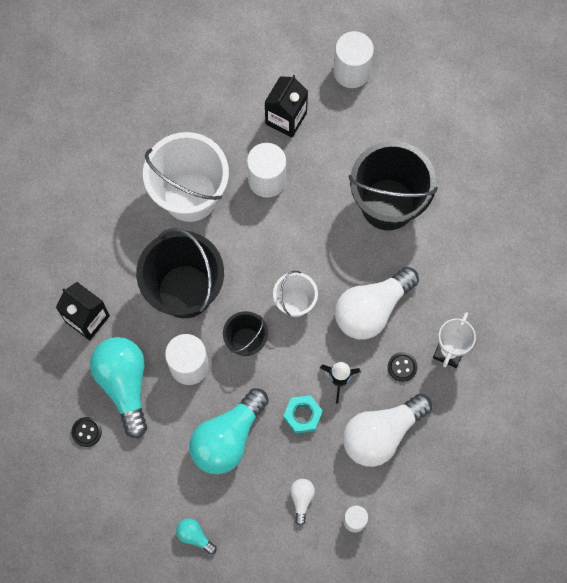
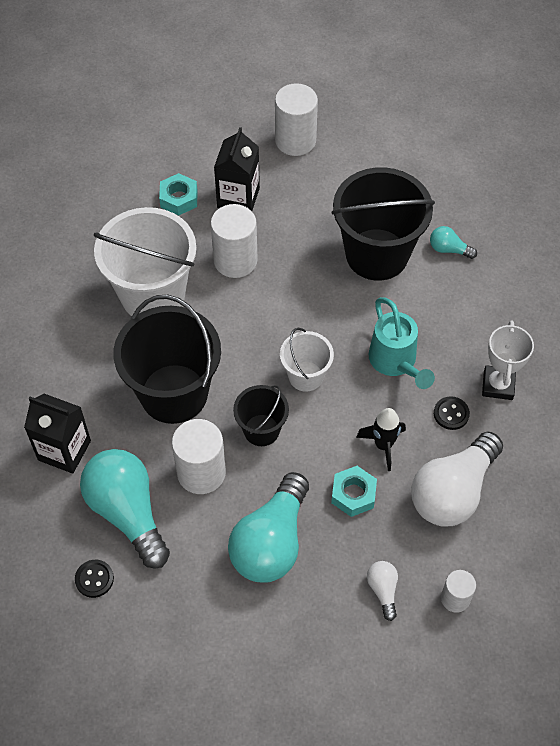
camera: 15 degrees left, 15 degrees down
turquoise light bulb [176,518,217,554] -> turquoise light bulb moved to [430,226,477,259]
white light bulb [335,267,419,340] -> turquoise watering can [369,297,435,389]
none -> turquoise nut [159,173,198,216]

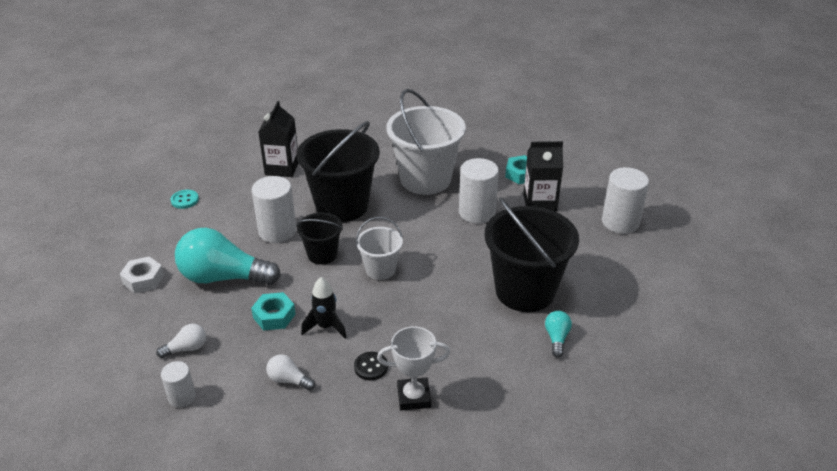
camera: 75 degrees right, 20 degrees down
black button [75,560,114,598] -> turquoise button [171,190,199,209]
turquoise light bulb [80,449,170,568] -> none
turquoise watering can [369,297,435,389] -> none
white light bulb [411,431,503,527] -> white light bulb [266,354,315,391], size x0.44
none -> white nut [120,256,164,293]

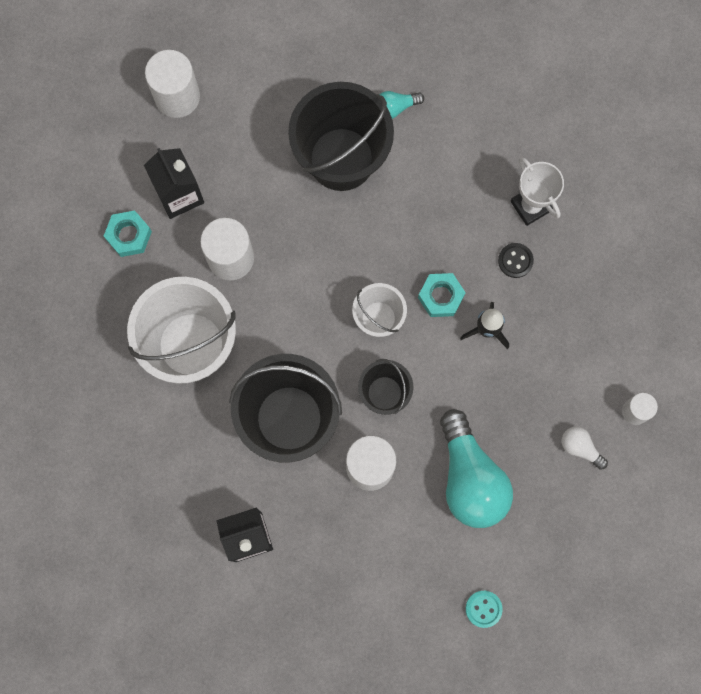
camera: 115 degrees left, 40 degrees up
white nut [120,256,164,293] -> none
turquoise button [171,190,199,209] -> turquoise button moved to [466,591,503,628]
turquoise nut [251,292,296,331] -> turquoise nut moved to [418,273,466,317]
white light bulb [266,354,315,391] -> none

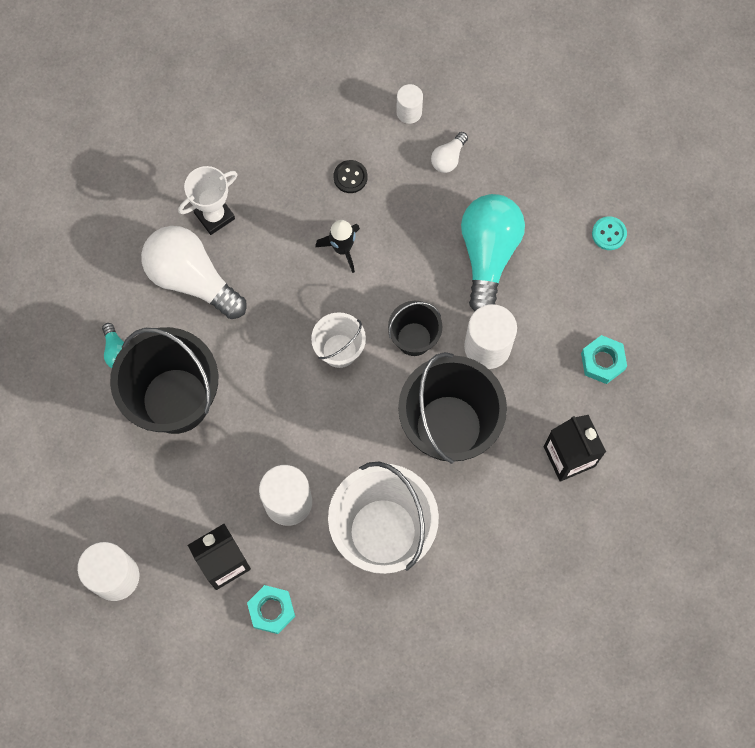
camera: 95 degrees left, 5 degrees down
turquoise nut [418,273,466,317] -> turquoise nut moved to [581,335,627,384]
turquoise light bulb [440,409,513,528] -> turquoise light bulb turned 60 degrees counterclockwise [461,194,525,311]
black button [498,243,534,278] -> black button moved to [334,160,368,193]
none -> white light bulb [141,226,246,319]

